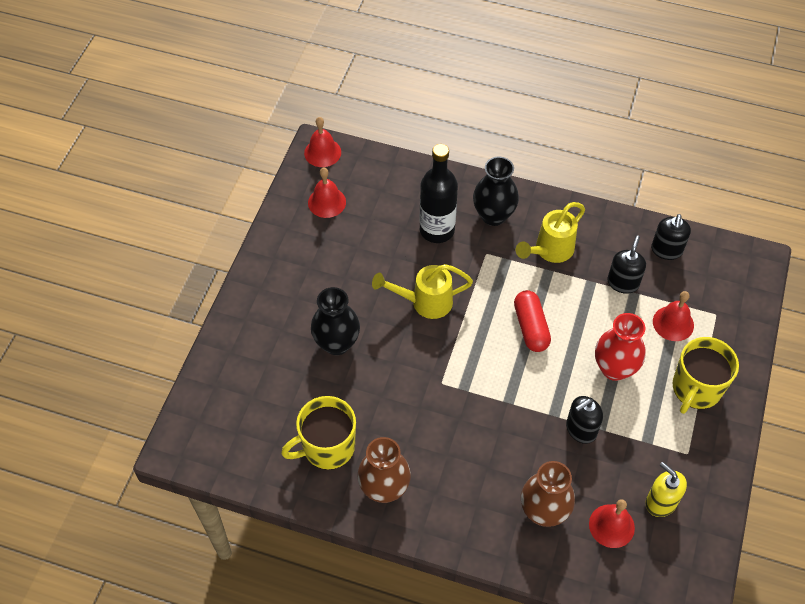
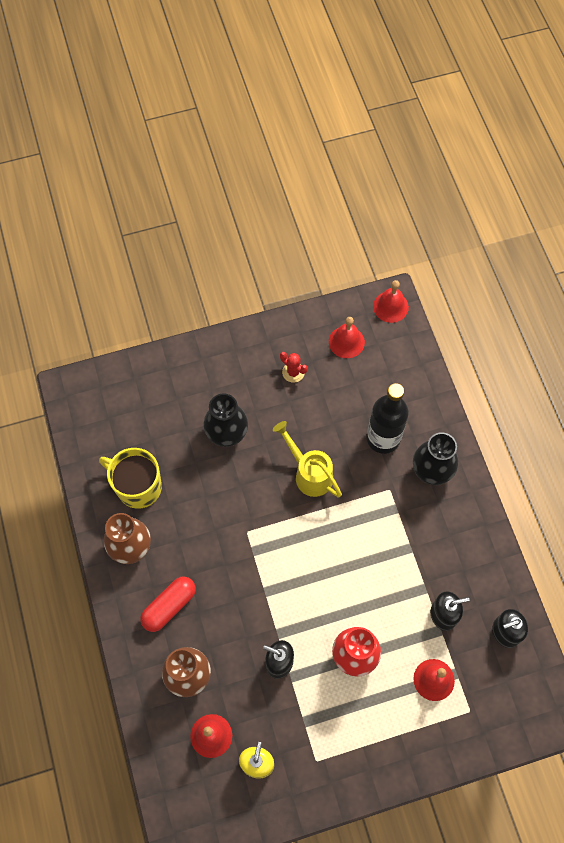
camera: 55 degrees right, 10 degrees up
red capsule [514,290,551,352] -> red capsule moved to [140,577,196,632]
yellow watering can [516,202,585,263] -> none
yellow mug [672,337,739,414] -> none
none -> red cactus [280,352,308,383]

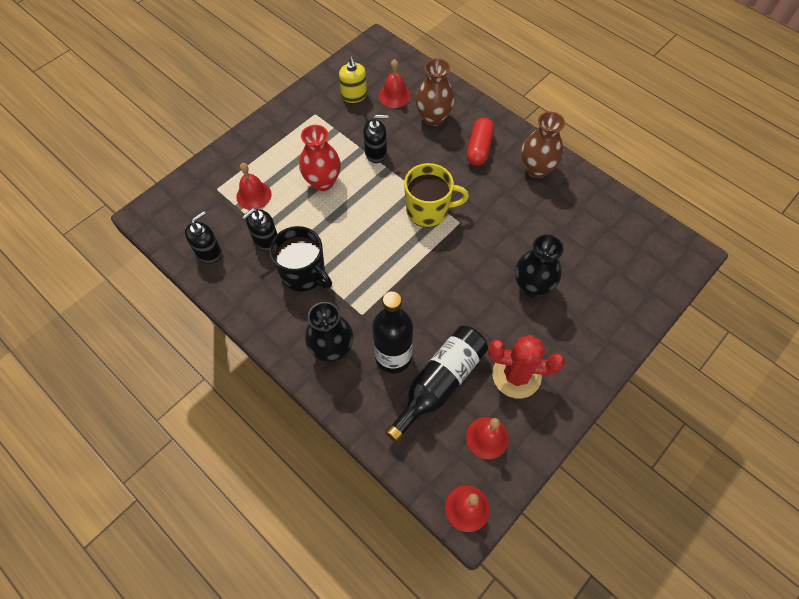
camera: 150 degrees right, 5 degrees down
yellow mug [99,448,162,509] -> yellow mug moved to [404,163,469,227]
yellow watering can [273,421,342,497] -> none
red cactus [280,352,308,383] -> red cactus [488,335,565,399], size x1.95
none -> black mug [270,226,332,292]
none -> black bottle [385,326,488,443]

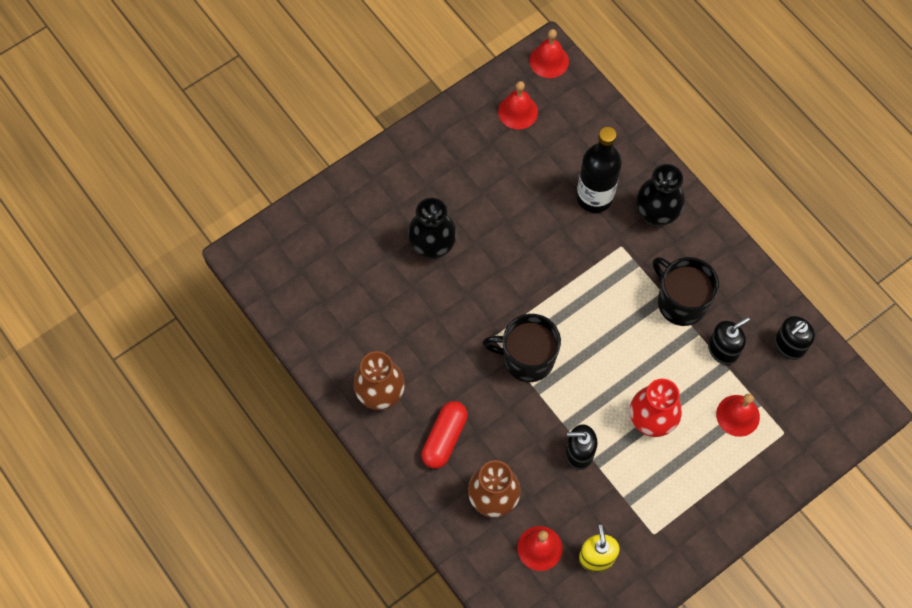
camera: 170 degrees left, 5 degrees up
black bottle [385,326,488,443] -> none
yellow mug [404,163,469,227] -> black mug [482,314,561,382]
red cactus [488,335,565,399] -> none

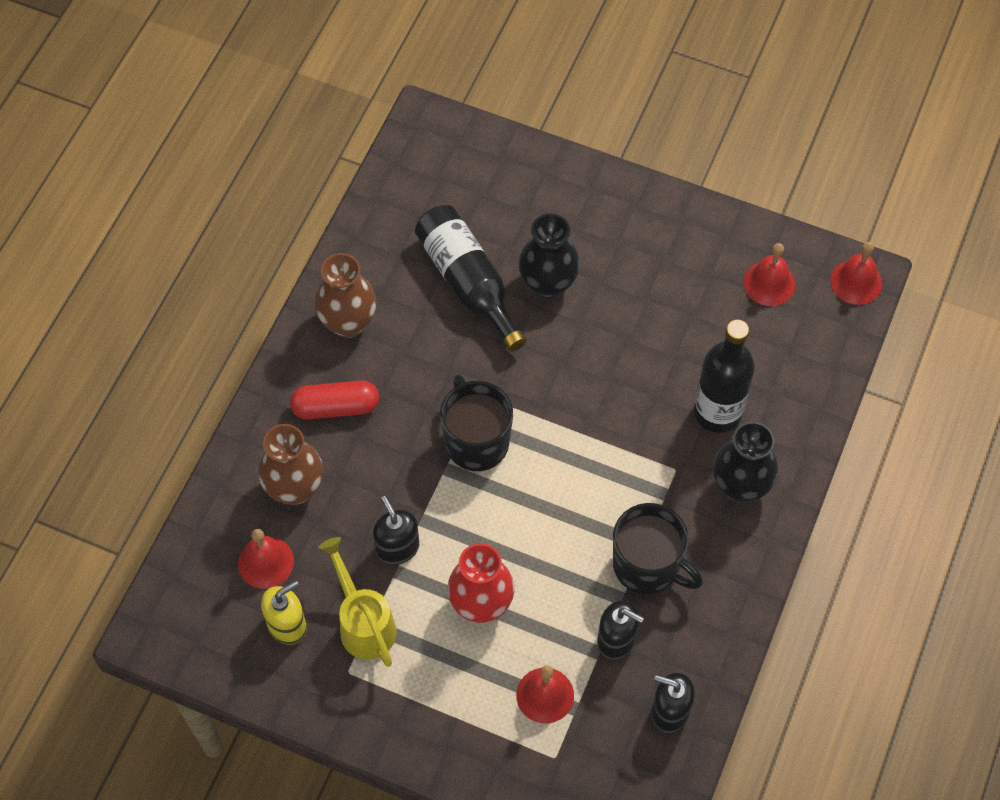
camera: 60 degrees right, 5 degrees down
black mug [653,257,719,326] -> black mug turned 105 degrees clockwise [613,503,703,594]
none -> yellow watering can [319,537,396,667]
none -> black bottle [415,205,526,352]

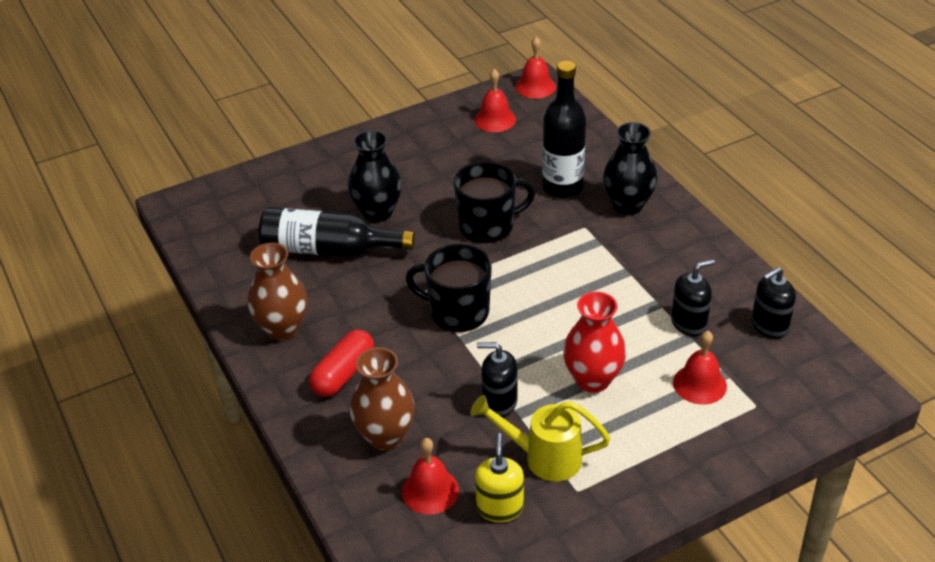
camera: 50 degrees left, 20 degrees down
black mug [613,503,703,594] -> black mug moved to [454,161,535,244]

